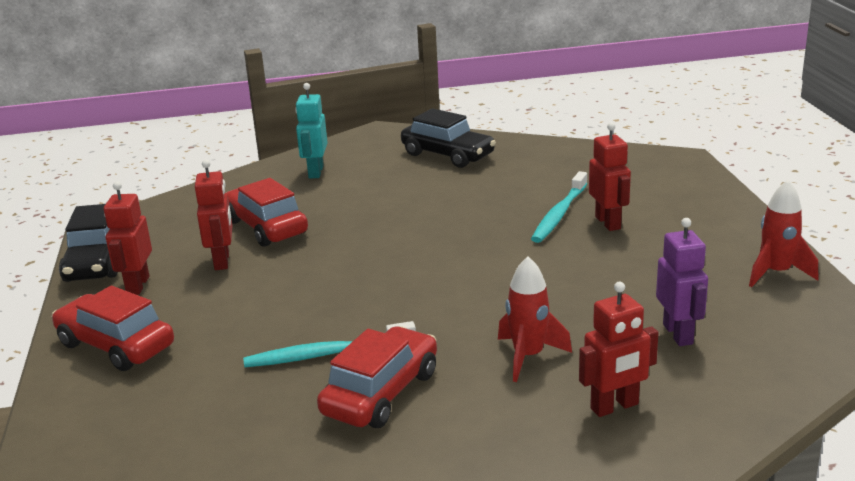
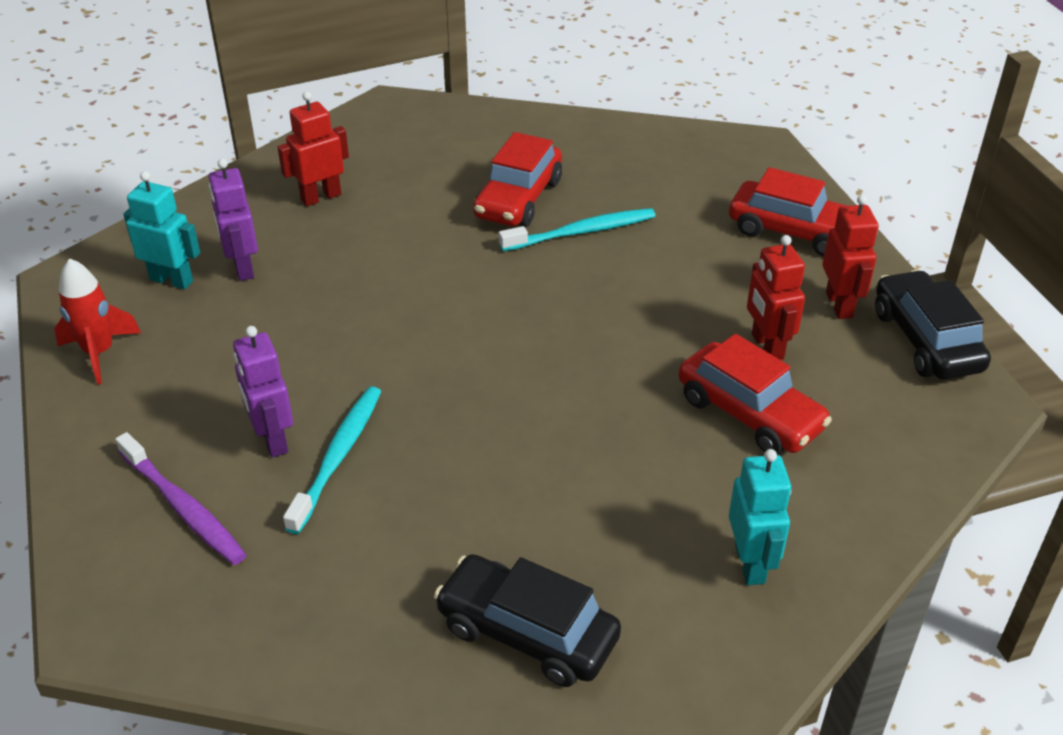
camera: 170 degrees right, 15 degrees up
red rocket [498,256,572,382] -> none
red robot [589,123,631,231] -> purple robot [233,326,293,457]
none -> purple toothbrush [115,432,246,565]
none -> turquoise robot [123,171,200,289]

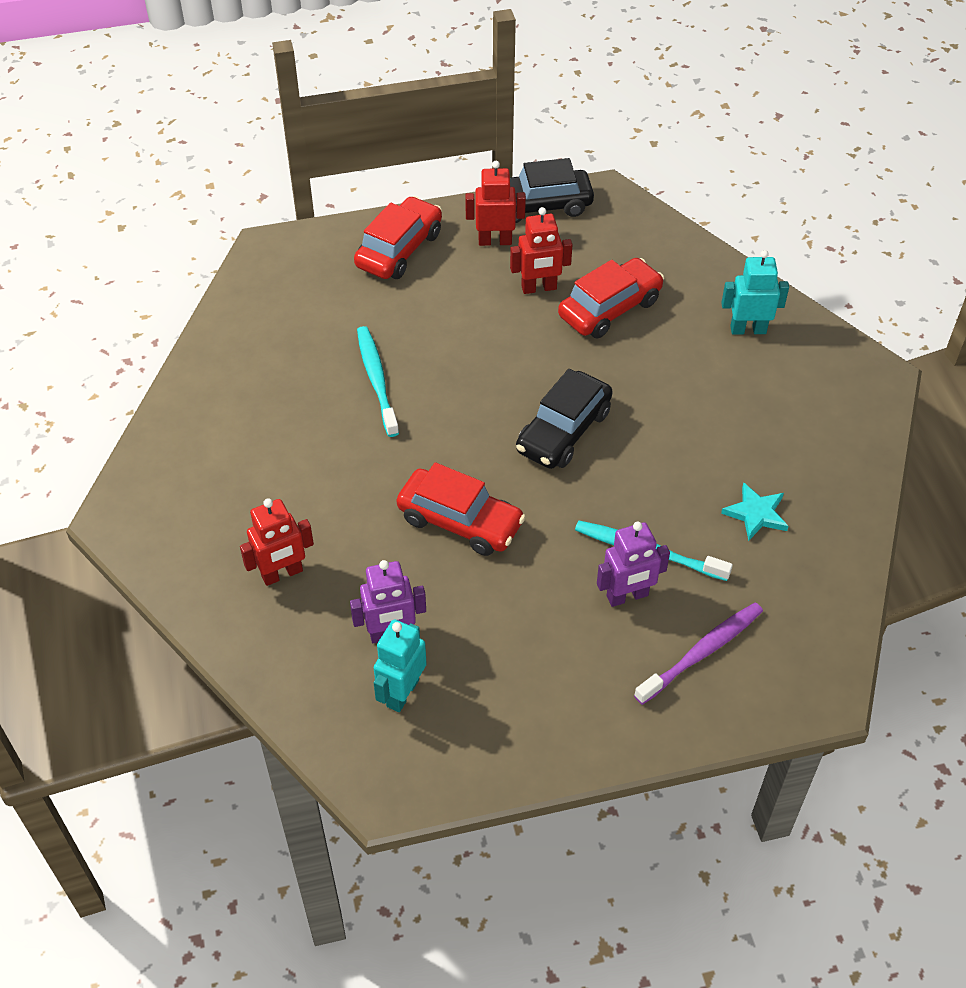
camera: 85 degrees left, 10 degrees up
red rocket [54,258,141,385] -> none
red robot [278,92,349,206] -> red robot turned 90 degrees counterclockwise [240,498,314,586]
black car [434,554,621,687] -> black car moved to [516,369,613,469]
red car [473,132,562,227] -> red car moved to [397,462,525,556]
none -> turquoise star [721,482,788,541]

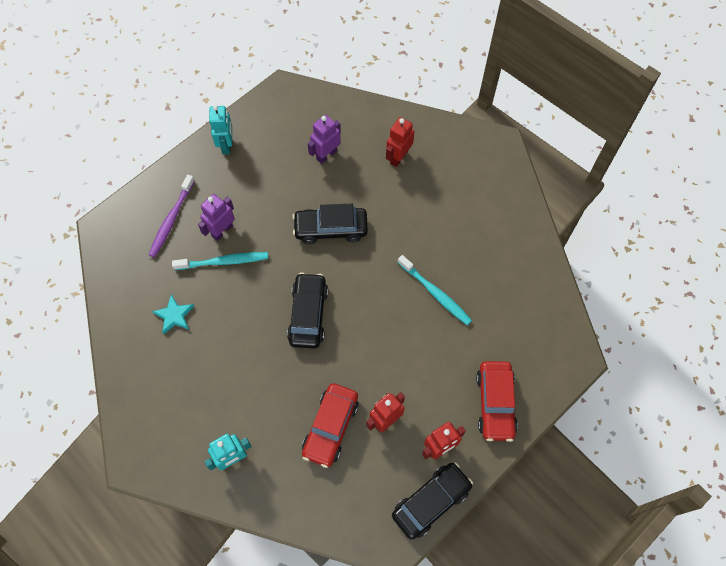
camera: 150 degrees right, 15 degrees up
turquoise robot [374,619,427,712] -> turquoise robot moved to [209,105,232,155]
red car [397,462,525,556] -> black car [292,204,368,244]

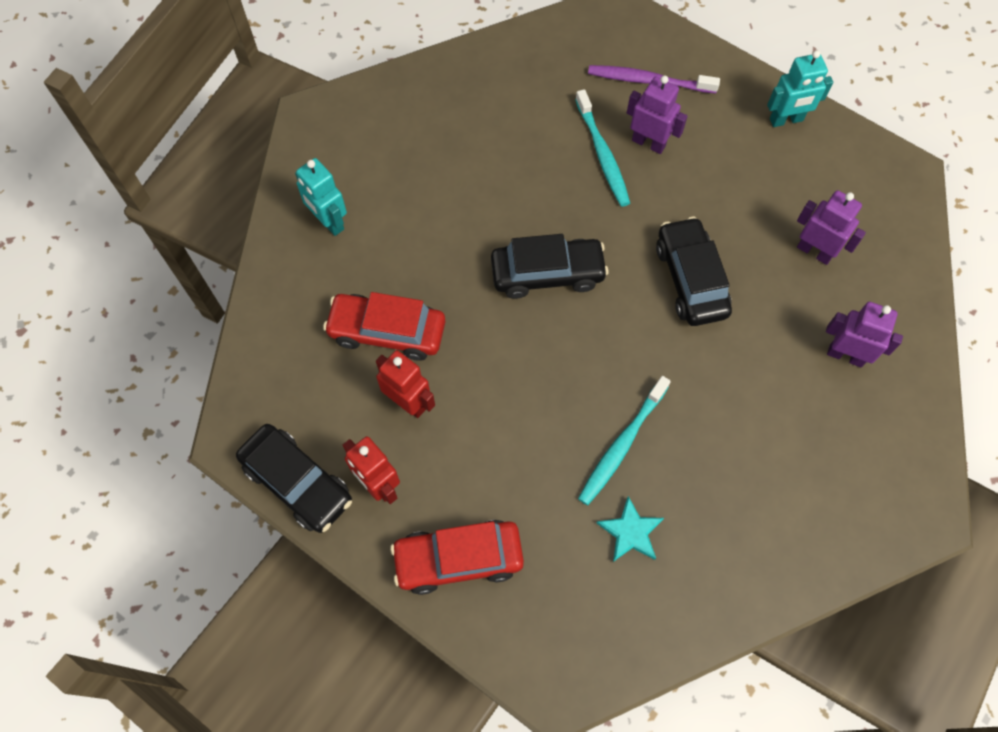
camera: 80 degrees right, 0 degrees up
turquoise star [152,295,194,334] -> turquoise star moved to [597,496,664,562]
red robot [386,117,415,167] -> purple robot [826,302,903,367]

